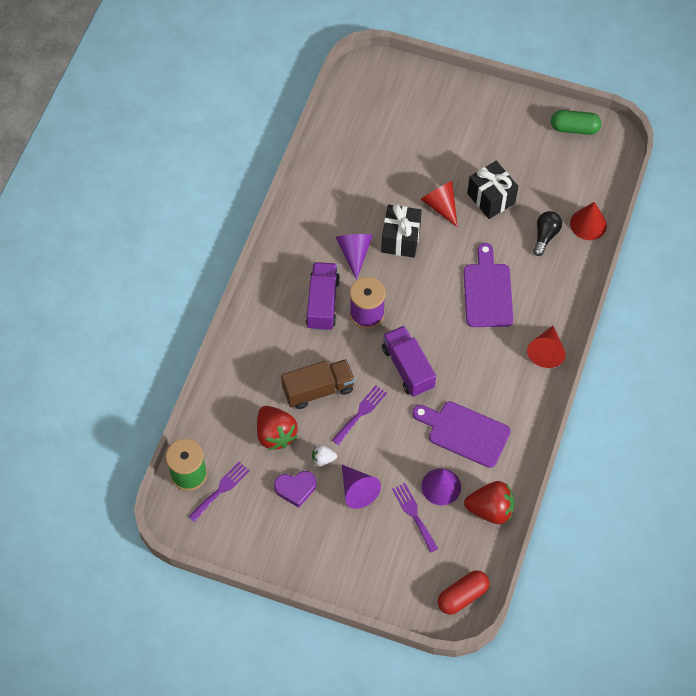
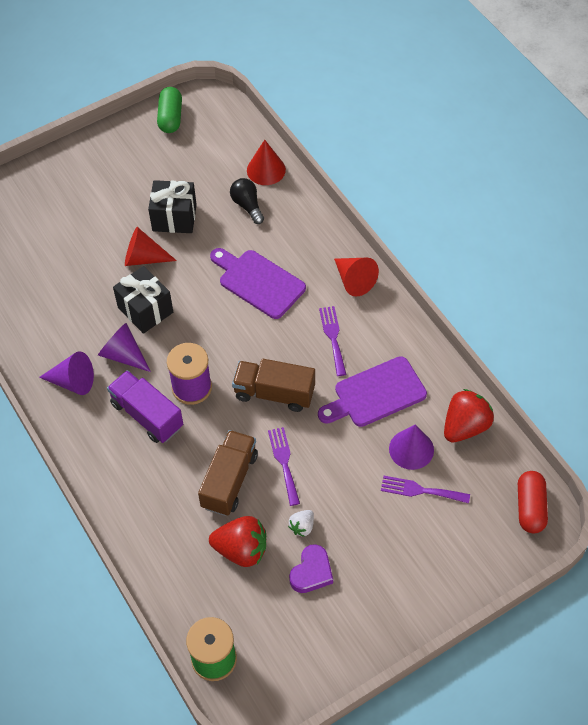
camera: 50 degrees left, 5 degrees down
purple fork [188,462,250,522] -> purple fork moved to [319,306,347,376]
purple cone [342,465,381,509] -> purple cone moved to [39,351,94,395]
purple truck [382,326,436,397] -> brown truck [232,359,315,412]
green capsule [551,110,601,135] -> green capsule turned 45 degrees counterclockwise [157,87,182,133]

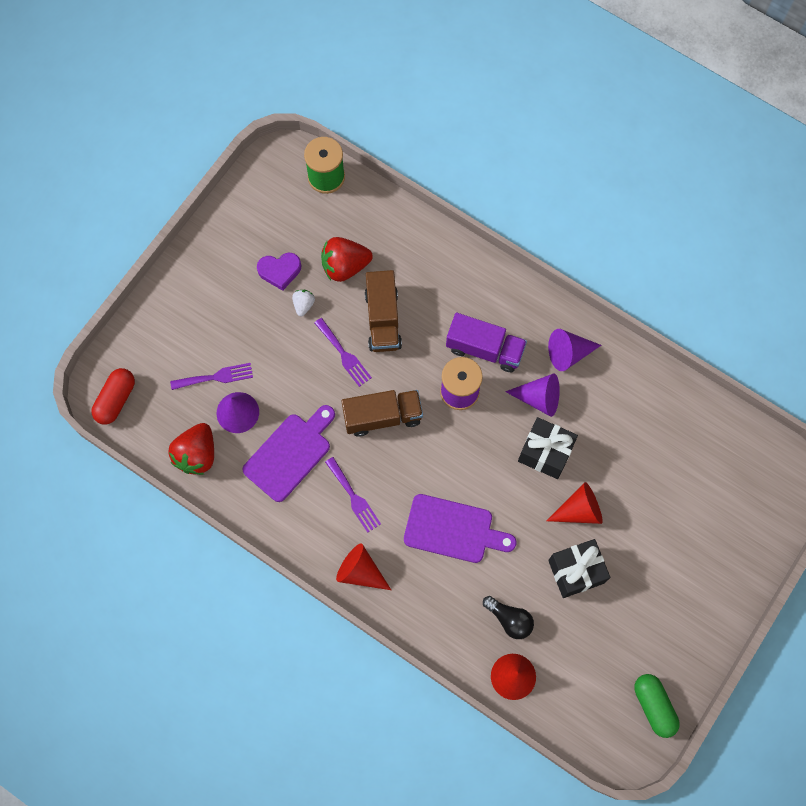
camera: 155 degrees right, 15 degrees up
purple heart [289,544,333,593] -> purple heart turned 105 degrees counterclockwise [257,253,301,291]
red capsule [518,471,548,534] -> red capsule turned 45 degrees clockwise [92,368,135,425]

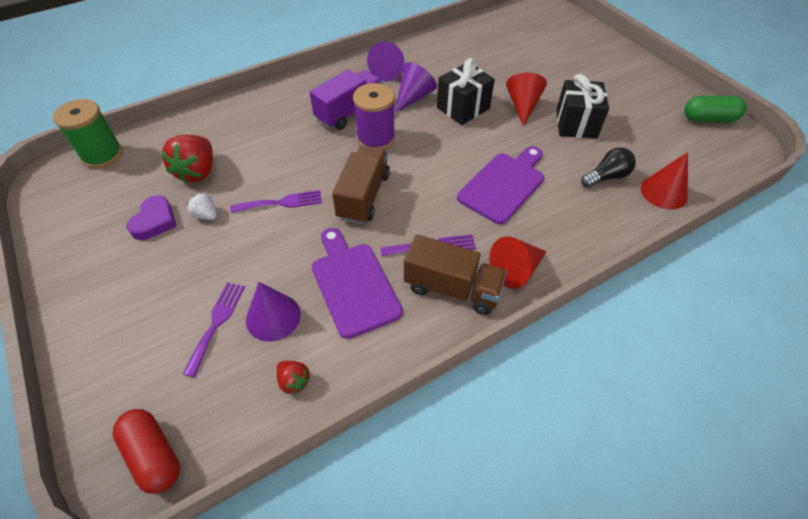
camera: 65 degrees left, 20 degrees down
red strawberry [168,423,214,475] -> red strawberry [276,361,310,395], size x0.51
brown truck [365,270,402,352] -> brown truck moved to [404,234,507,315]

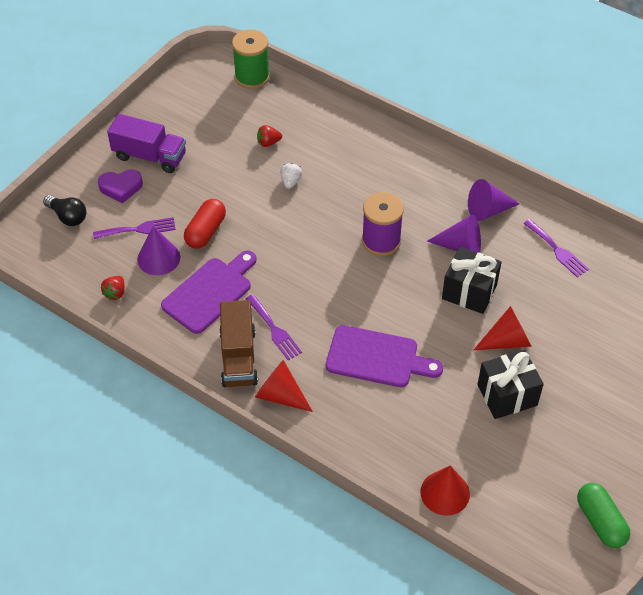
camera: 65 degrees right, 0 degrees up
red capsule [112,409,180,494] -> red capsule moved to [184,199,226,249]
purple heart [127,195,177,240] -> purple heart moved to [98,170,143,204]
red strawberry [161,135,213,184] -> red strawberry [257,125,282,147], size x0.51
white strawberry [187,193,217,220] -> white strawberry moved to [280,163,303,189]
purple fork [231,190,322,213] -> purple fork moved to [523,219,589,277]
purple truck [310,70,383,130] -> purple truck moved to [107,114,186,173]
brown truck [332,145,390,224] -> none
black light bulb [581,147,636,188] -> black light bulb moved to [43,195,87,226]

